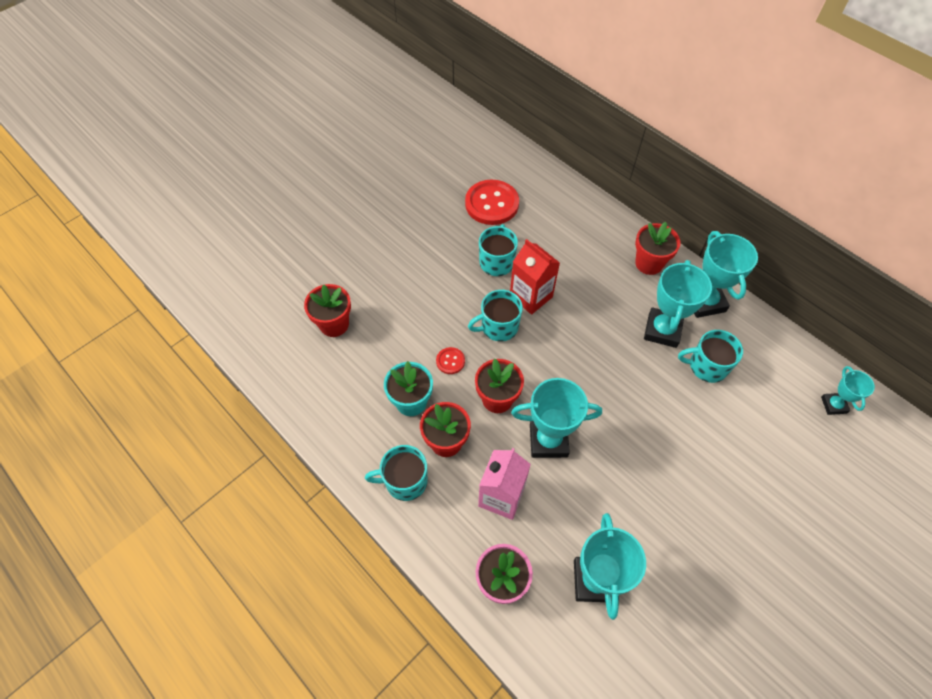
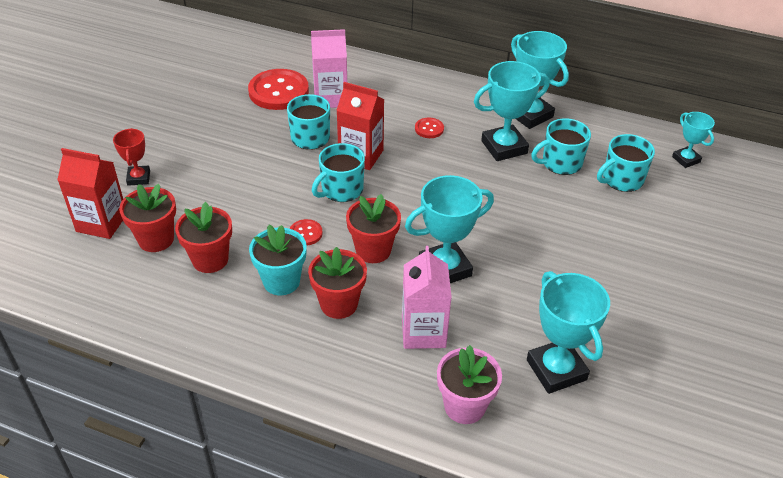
camera: 25 degrees left, 15 degrees down
turquoise mug [365,445,428,501] -> turquoise mug moved to [597,134,655,192]
red flower pot [635,222,681,275] -> red flower pot moved to [175,202,232,273]
turquoise trophy [644,260,712,348] -> turquoise trophy turned 75 degrees clockwise [474,61,550,161]
none -> red carton [57,148,123,239]
none -> red trophy [113,128,150,186]
none -> pink carton [311,29,347,108]
none -> red button [415,118,444,138]

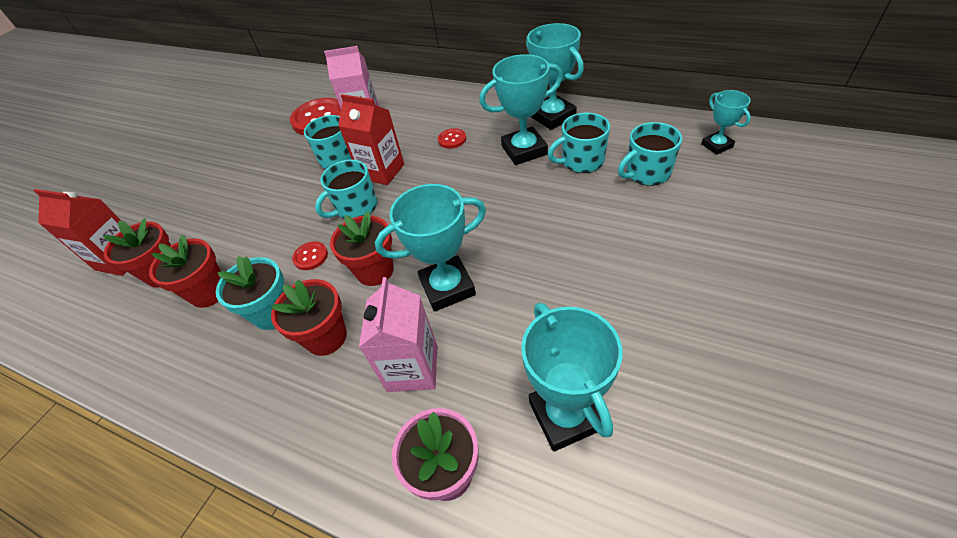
camera: 10 degrees right, 5 degrees up
red trophy [113,128,150,186] -> none

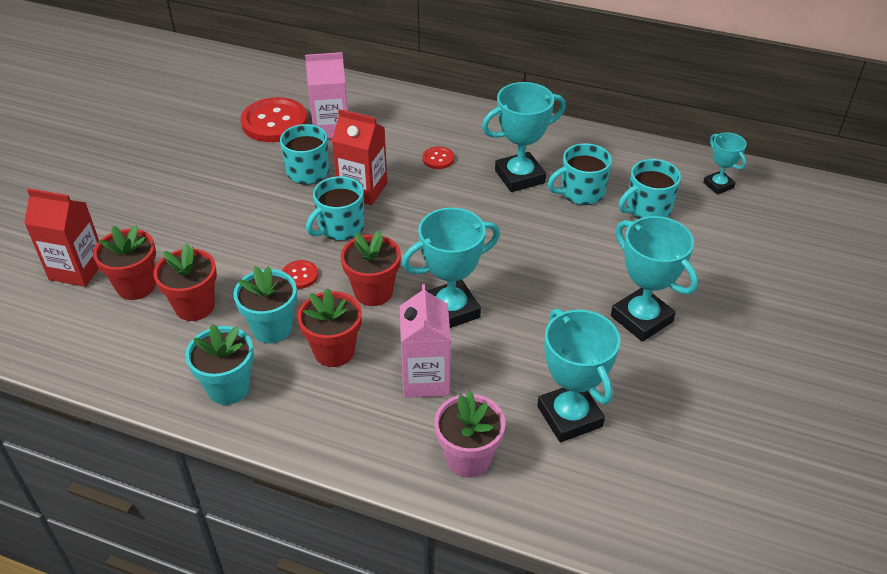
camera: 10 degrees left, 5 degrees down
turquoise trophy [526,23,584,130] -> turquoise trophy moved to [611,216,698,342]
none -> turquoise flower pot [185,324,254,405]

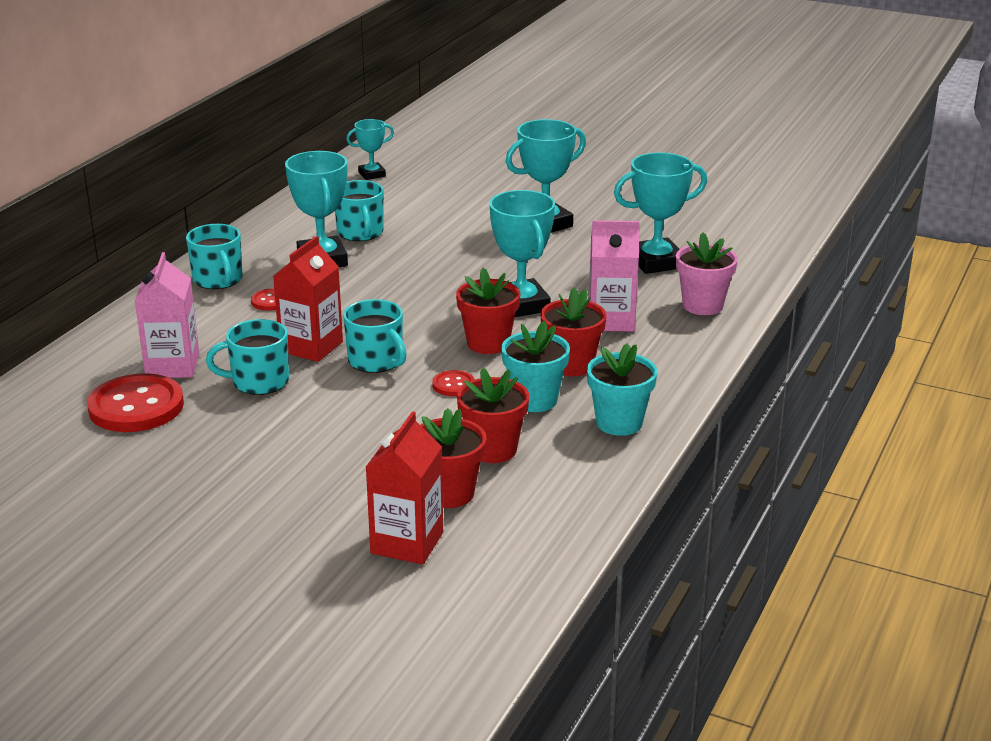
camera: 85 degrees left, 15 degrees down
turquoise mug [619,159,681,219] -> turquoise mug moved to [186,224,242,289]

